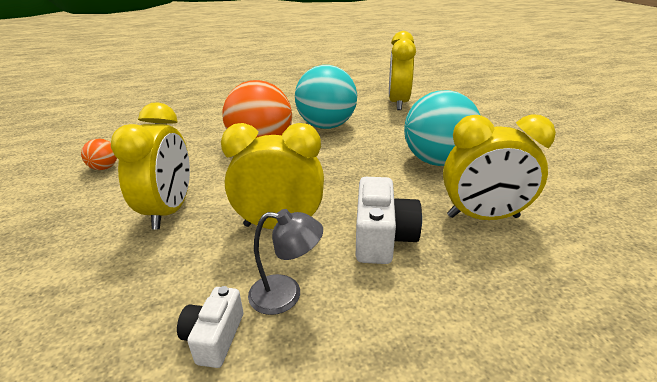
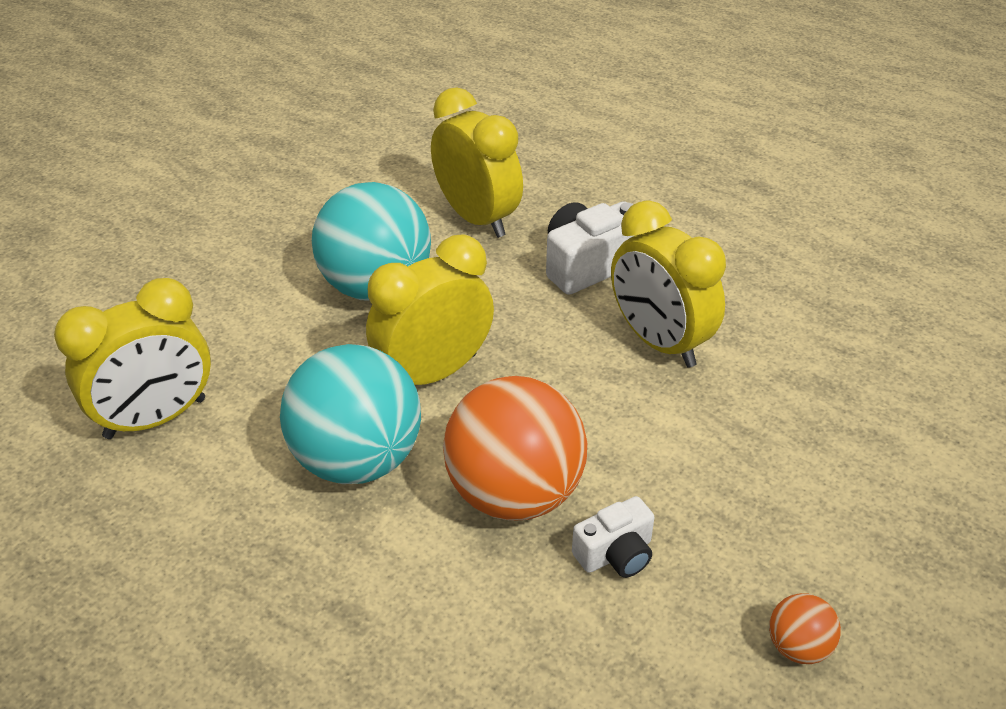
camera: 130 degrees left, 10 degrees up
yellow clock [111,103,190,229] -> yellow clock moved to [366,235,494,385]
white camera [177,286,243,368] -> white camera moved to [572,496,654,578]
grey lamp [248,209,323,315] -> none

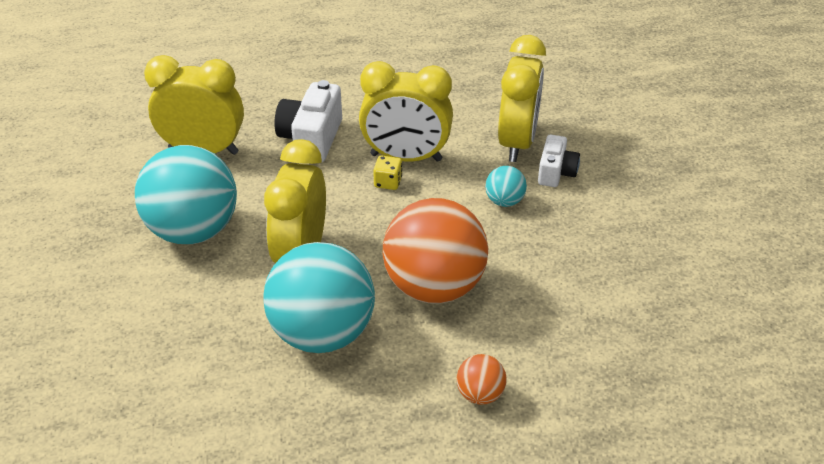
camera: 45 degrees left, 0 degrees up
yellow clock [54,278,211,439] -> yellow clock moved to [498,35,546,162]
white camera [572,496,654,578] -> white camera moved to [538,135,580,187]
orange ball [769,593,841,664] -> orange ball moved to [456,354,507,404]
none -> yellow dice [373,156,402,190]
none -> turquoise ball [485,166,527,207]

